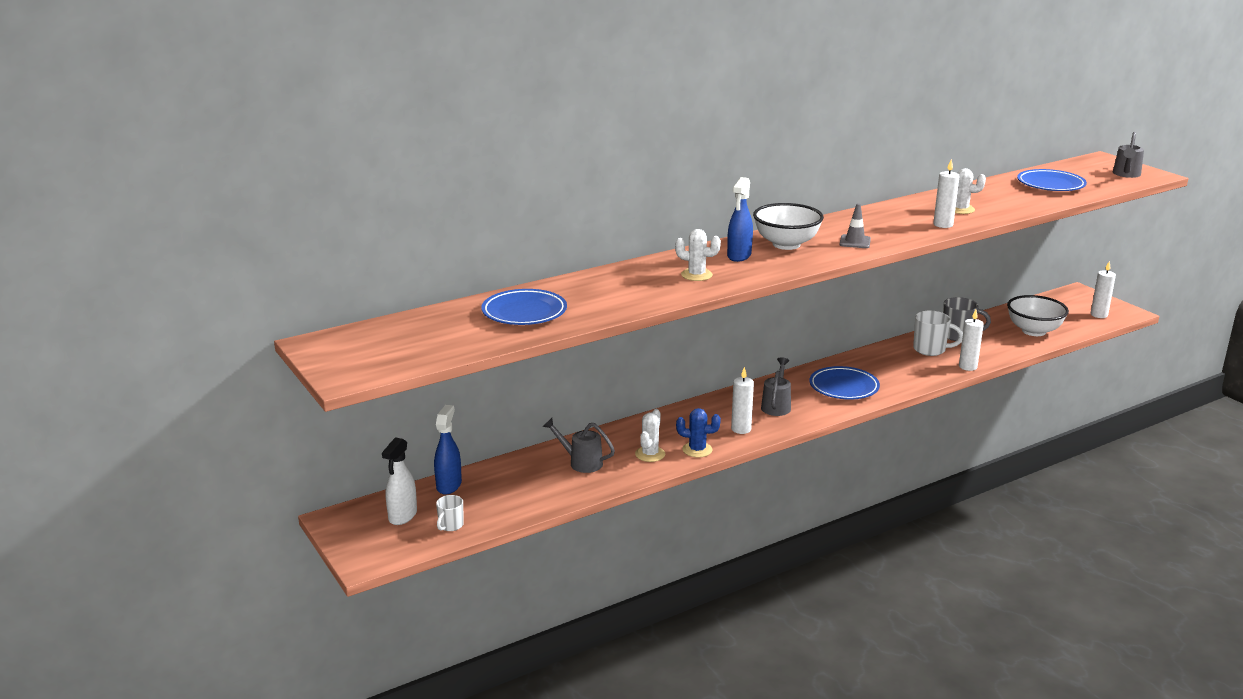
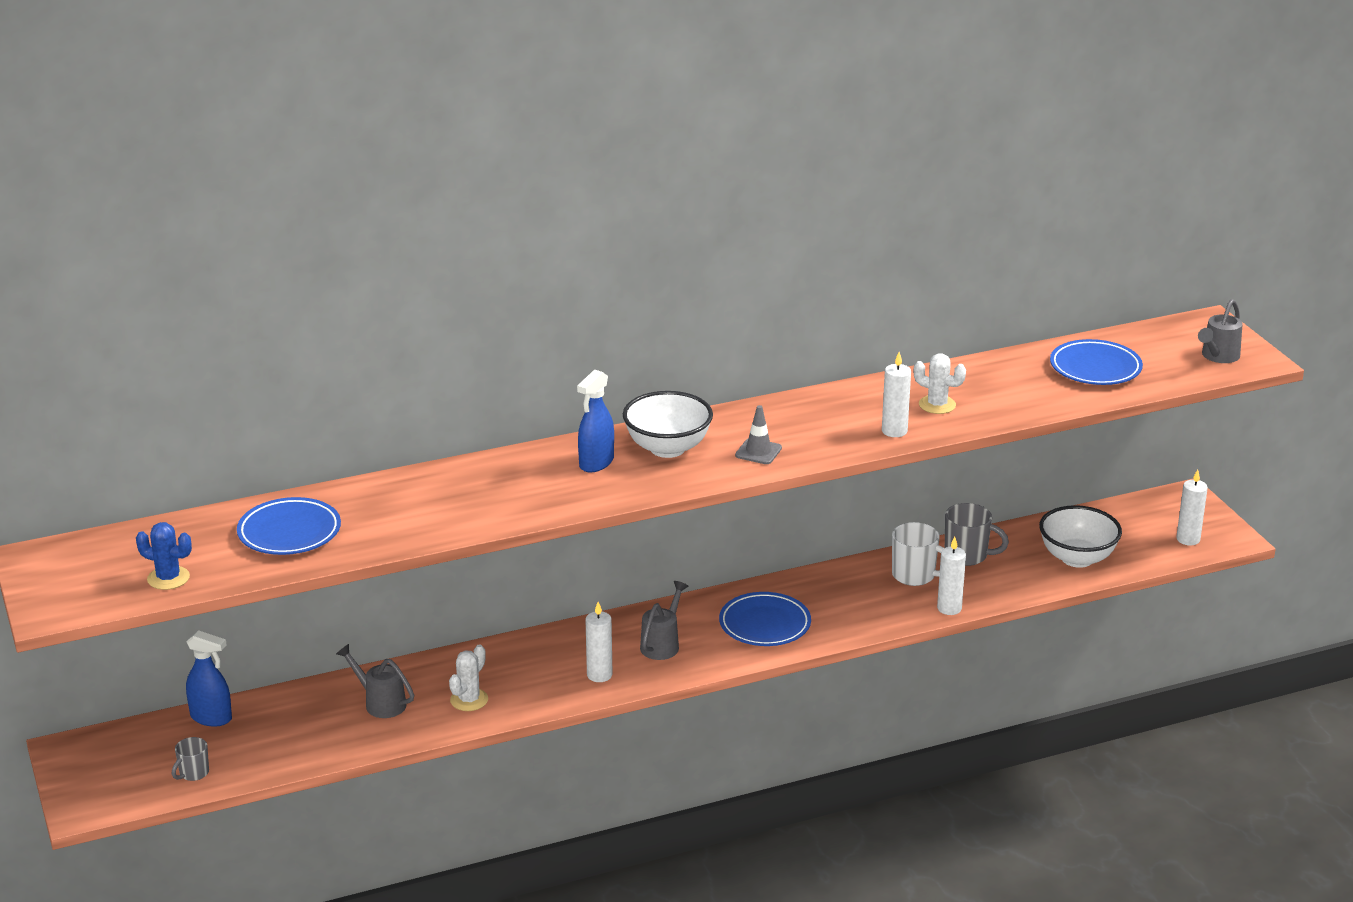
camera: 10 degrees right, 5 degrees up
white spray bottle [382,437,417,525] -> none
blue spray bottle [434,405,462,495] -> blue spray bottle turned 90 degrees clockwise [186,630,232,727]
white mug [436,495,464,531] -> grey mug [172,737,209,781]
white cactus [675,229,721,281] -> none
blue cactus [676,408,721,458] -> blue cactus moved to [136,522,192,590]

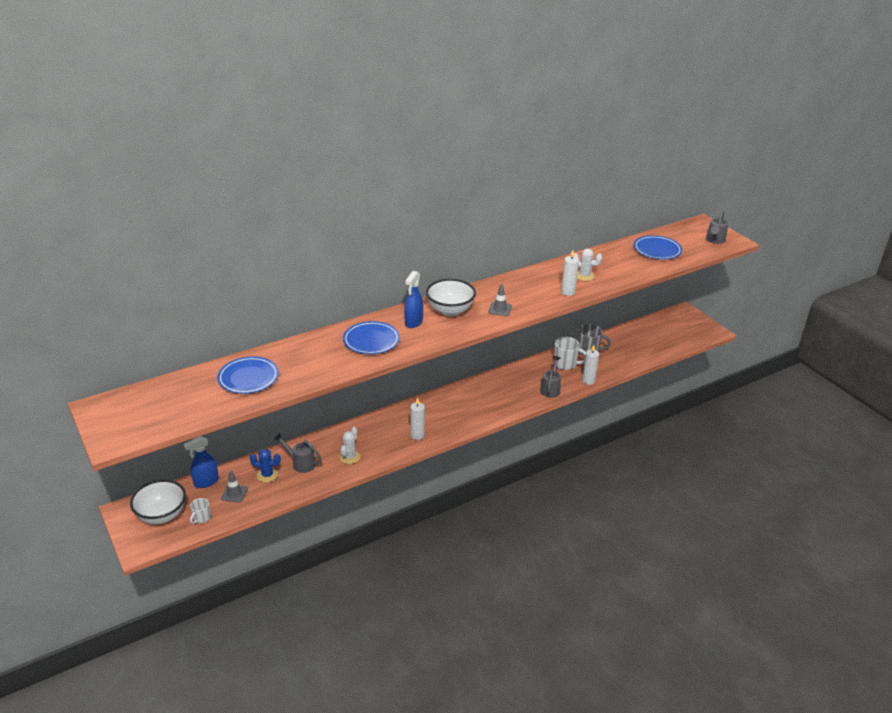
camera: 10 degrees left, 5 degrees up
blue cactus [136,522,192,590] -> blue cactus moved to [250,449,281,482]
grey mug [172,737,209,781] -> white mug [190,498,211,524]
blue spray bottle [186,630,232,727] -> blue spray bottle turned 135 degrees clockwise [184,436,219,488]
grey watering can [640,581,689,660] -> grey watering can moved to [540,356,561,398]
blue plate [719,592,811,646] -> blue plate moved to [343,321,400,354]
white bowl [1039,505,1122,568] -> white bowl moved to [130,480,186,524]
white candle [1176,470,1208,546] -> none
none -> grey traffic cone [221,471,248,503]

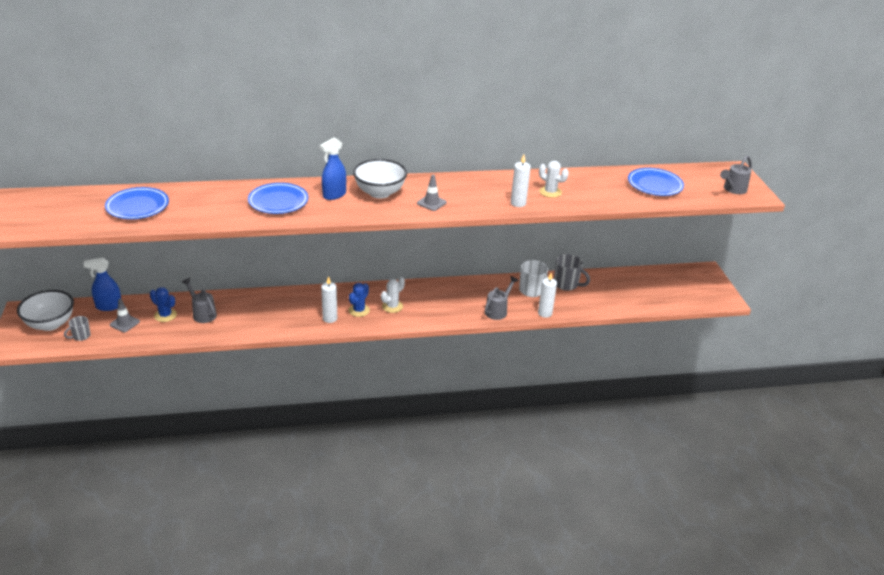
camera: 20 degrees right, 0 degrees up
white mug [190,498,211,524] -> grey mug [64,316,91,341]
white cactus [339,427,361,464] -> white cactus moved to [381,277,405,313]
none -> blue cactus [348,283,370,317]

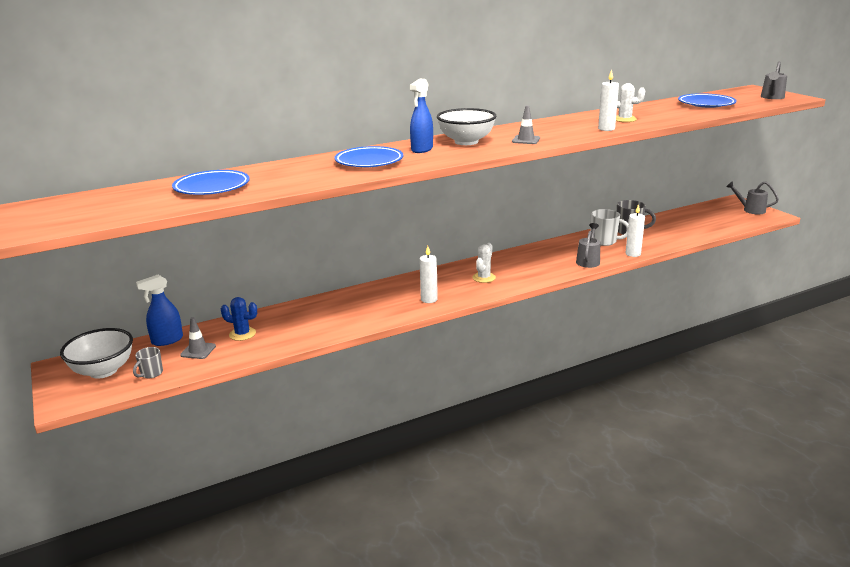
camera: 15 degrees left, 10 degrees down
grey watering can [182,278,217,323] -> grey watering can moved to [726,181,779,214]
blue cactus [348,283,370,317] -> none

